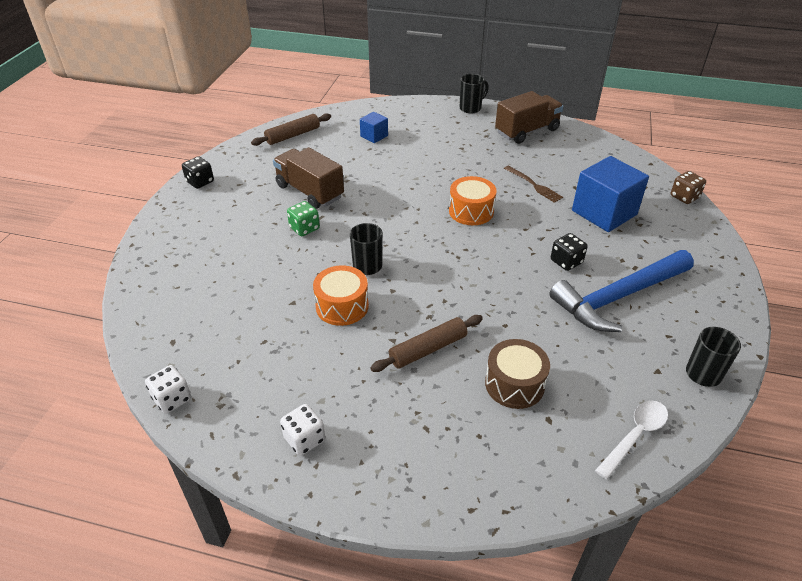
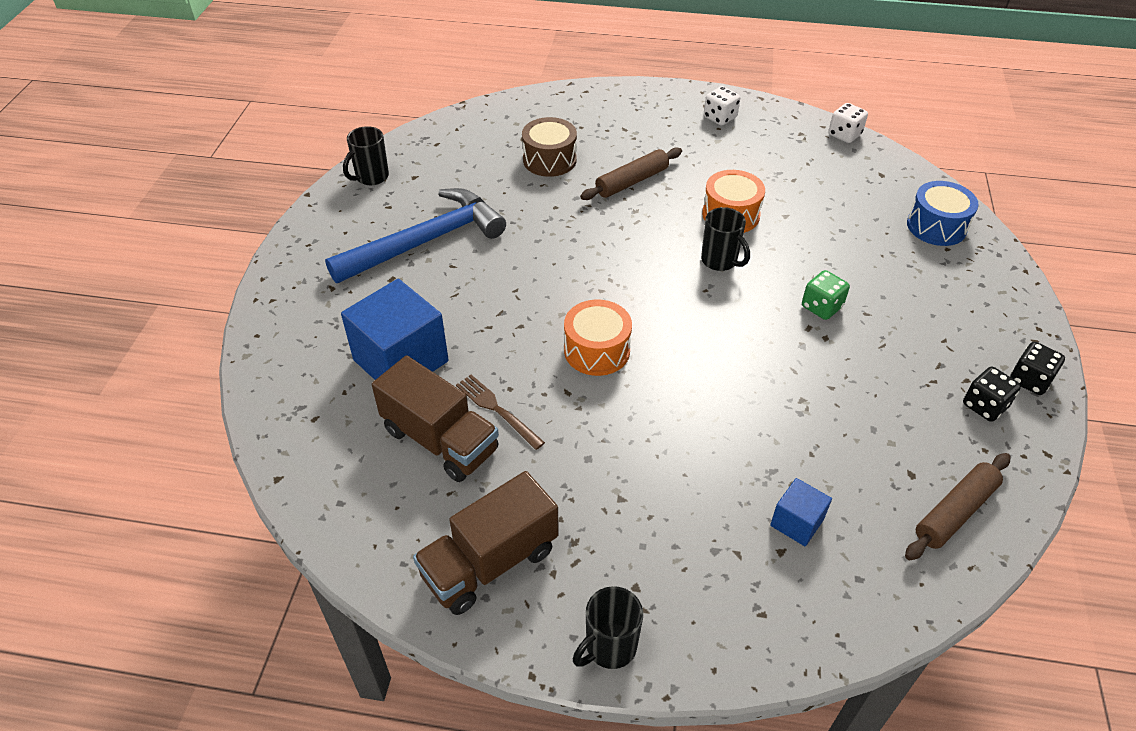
camera: 175 degrees right, 5 degrees up
brown truck [273,147,344,209] -> brown truck moved to [372,355,499,482]
black dice [551,233,588,271] -> black dice moved to [963,367,1021,422]
white spoon [595,401,668,480] -> none
brown dice [671,171,706,204] -> none
none -> blue drum [907,181,979,246]

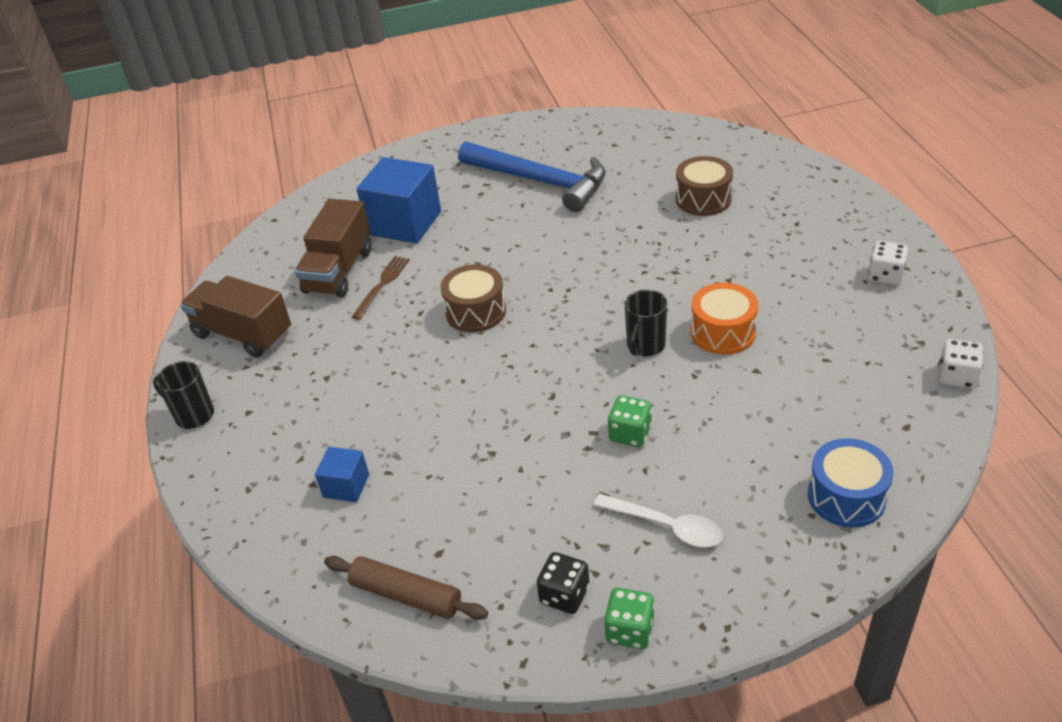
camera: 70 degrees right, 5 degrees down
black mug [343,126,389,185] -> none
orange drum [564,299,632,376] -> brown drum [440,264,506,332]
brown rolling pin [580,147,682,200] -> none
black dice [1010,342,1065,395] -> green dice [604,588,654,649]
none -> white spoon [594,494,723,547]

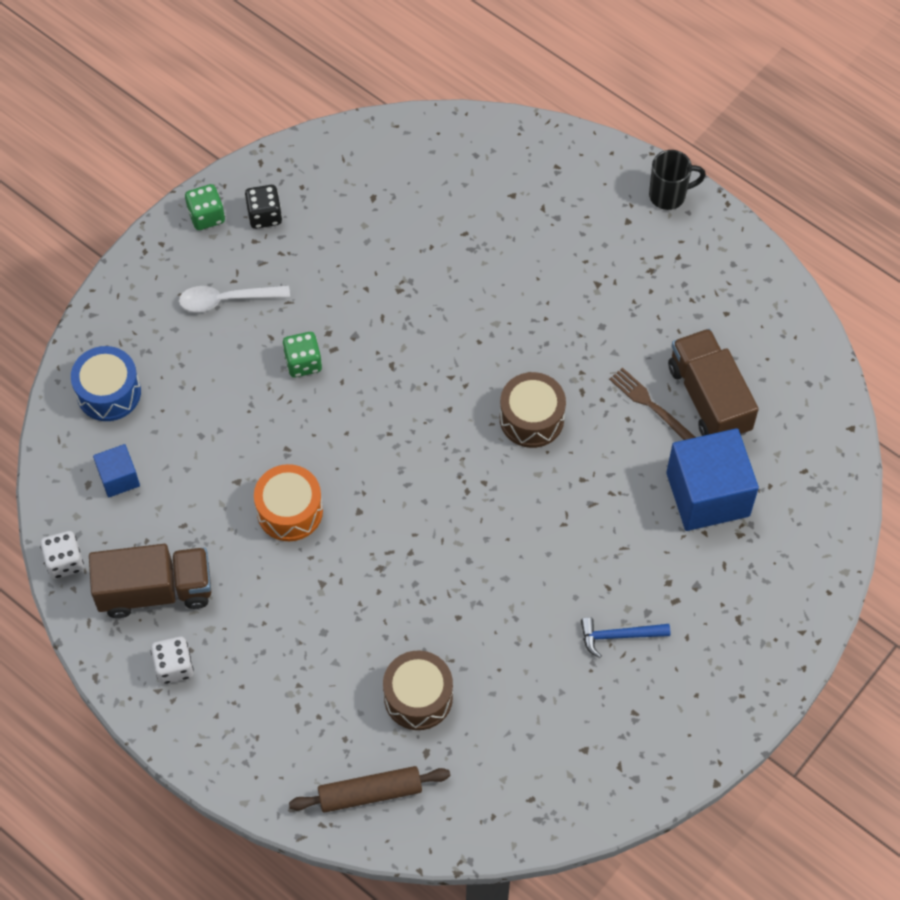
camera: 140 degrees right, 20 degrees up
brown truck [180,276,291,358] -> brown truck moved to [89,544,211,618]
blue cube [315,447,369,502] -> blue cube moved to [93,444,140,498]
brown rolling pin [324,556,488,620] -> brown rolling pin moved to [289,766,450,813]
brown fork [352,256,410,320] -> brown fork turned 150 degrees clockwise [609,367,696,440]
blue hammer [458,141,606,212] -> blue hammer [581,617,670,658], size x0.44
black mug [625,290,667,357] -> none

